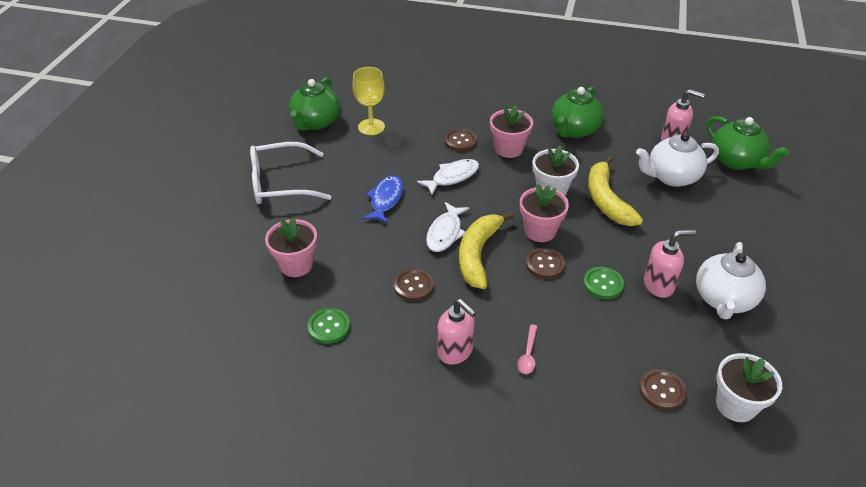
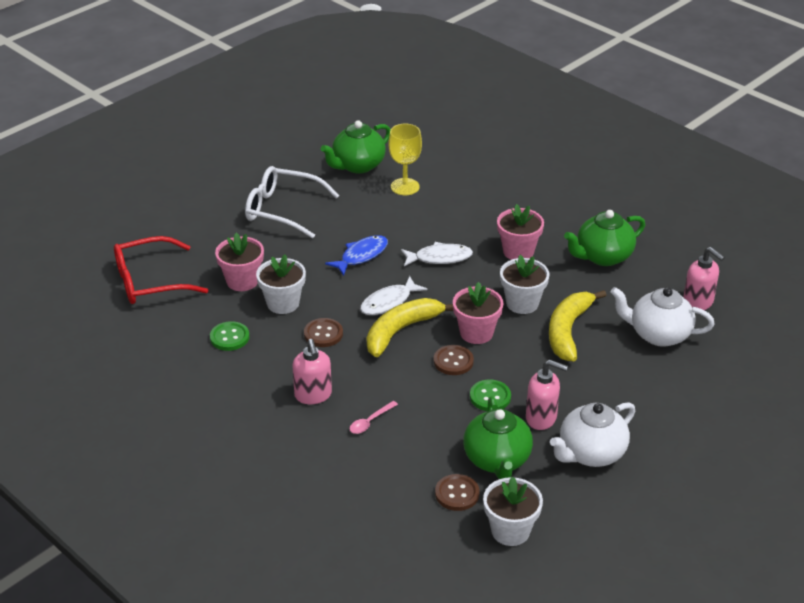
camera: 30 degrees right, 5 degrees down
brown button [445,129,477,152] -> none
green teapot [707,116,789,170] -> green teapot moved to [463,396,533,479]
none -> red glasses [114,236,208,304]
none -> white flower pot [256,255,306,314]

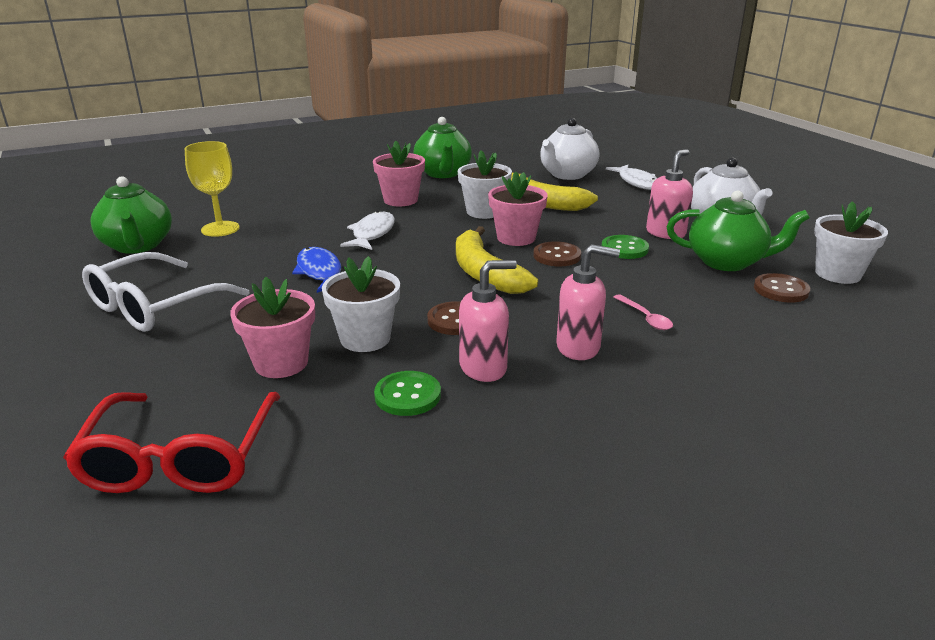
camera: 70 degrees left, 10 degrees down
white fish [360,276,427,315] -> white fish moved to [606,165,657,190]
pink soap dispenser [683,247,725,310] -> pink soap dispenser moved to [459,260,517,382]

